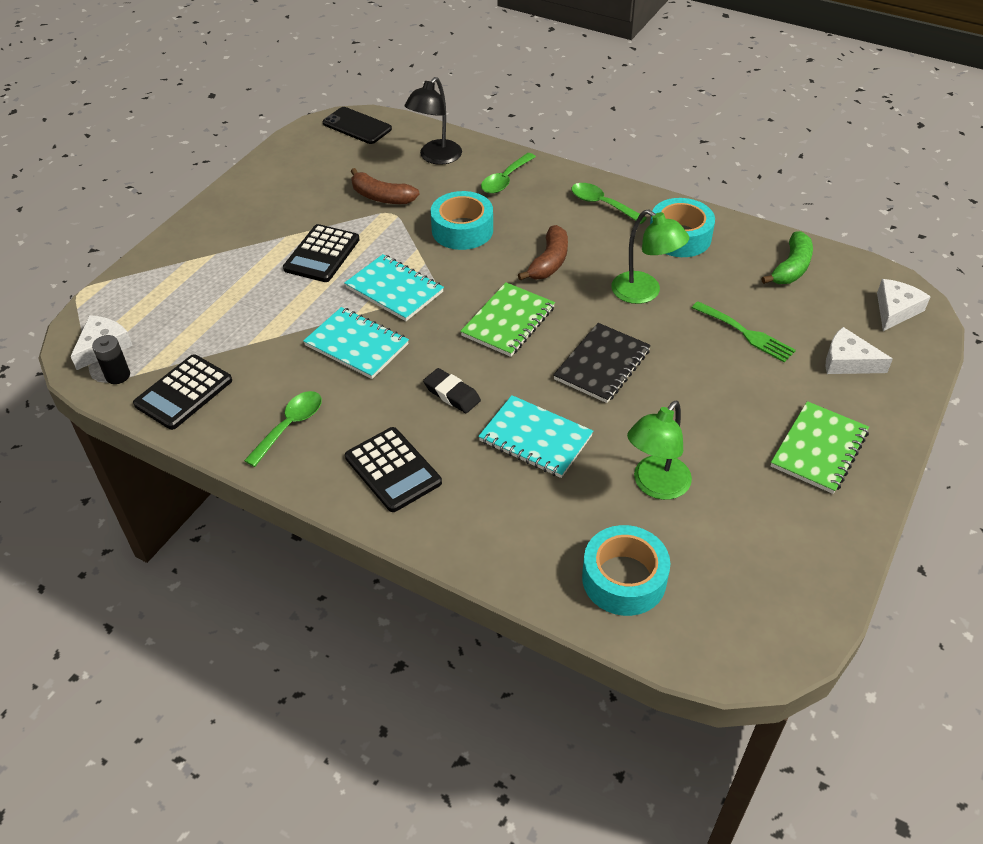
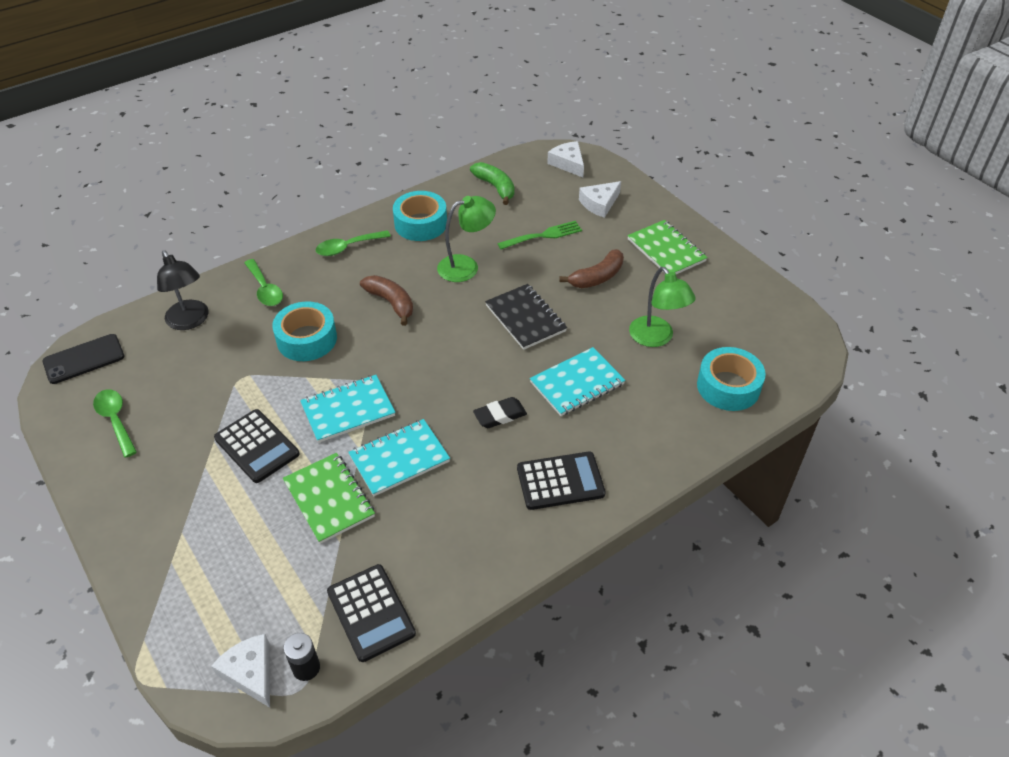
camera: 65 degrees left, 0 degrees up
green spoon [244,391,322,467] -> green spoon moved to [93,389,137,458]
brown banana [350,168,420,204] -> brown banana moved to [559,249,624,288]
green notebook [460,282,555,357] -> green notebook moved to [283,453,375,544]

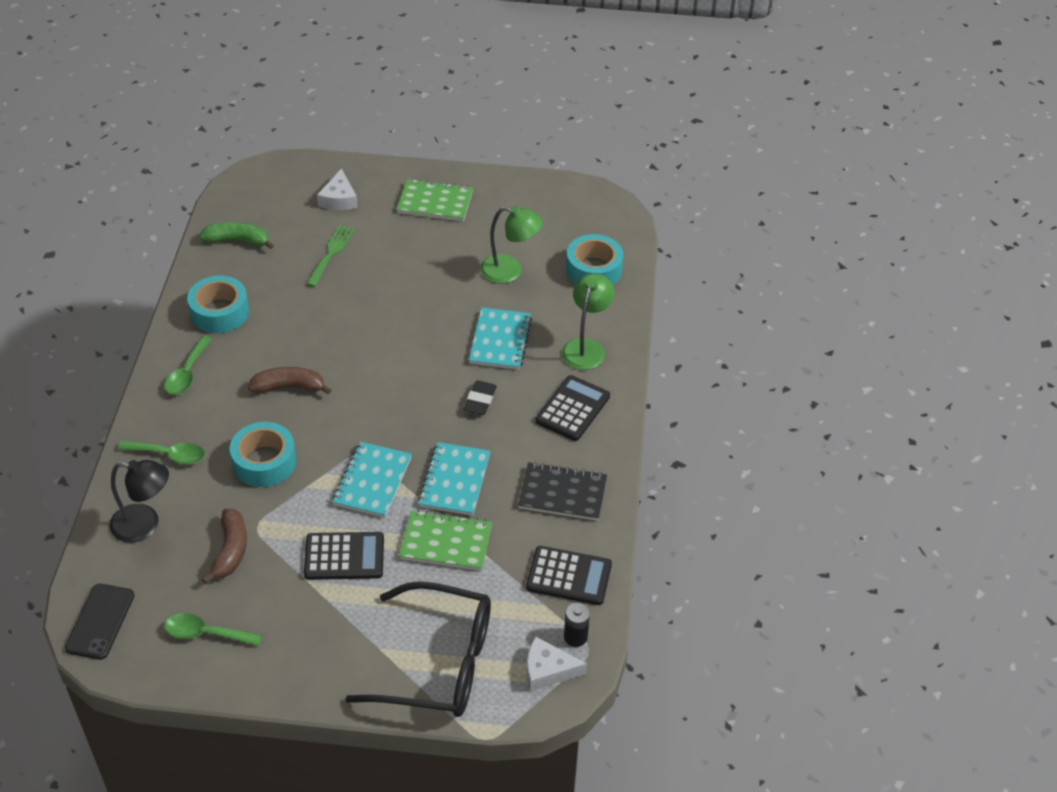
camera: 50 degrees left, 0 degrees up
green lamp [437,196,496,282] -> green lamp moved to [561,273,614,370]
black notebook [485,284,567,350] -> black notebook moved to [518,462,607,521]
white cheese [547,141,584,177] -> none
brown banana [559,249,624,288] -> brown banana moved to [202,509,247,584]
none -> black glasses [346,581,491,717]

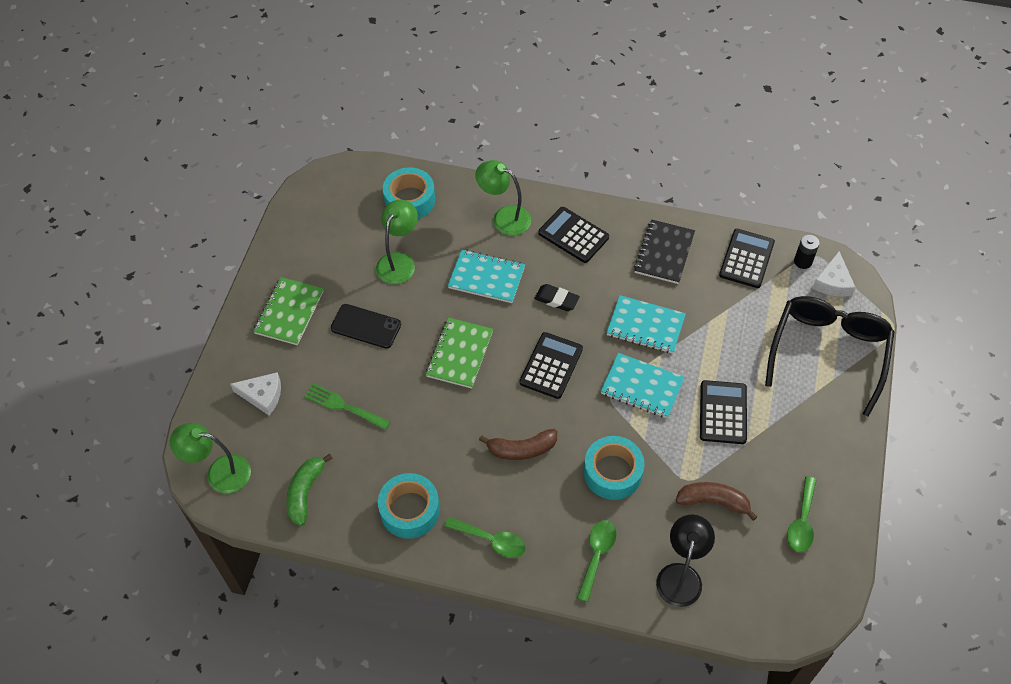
camera: 80 degrees left, 10 degrees up
black phone [65,583,134,660] -> black phone moved to [331,304,401,349]
brown banana [248,367,331,394] -> brown banana turned 105 degrees counterclockwise [479,429,557,460]
green notebook [399,510,492,571] -> green notebook moved to [426,317,493,389]
none -> green lamp [170,423,251,493]
none -> black calculator [520,332,583,399]

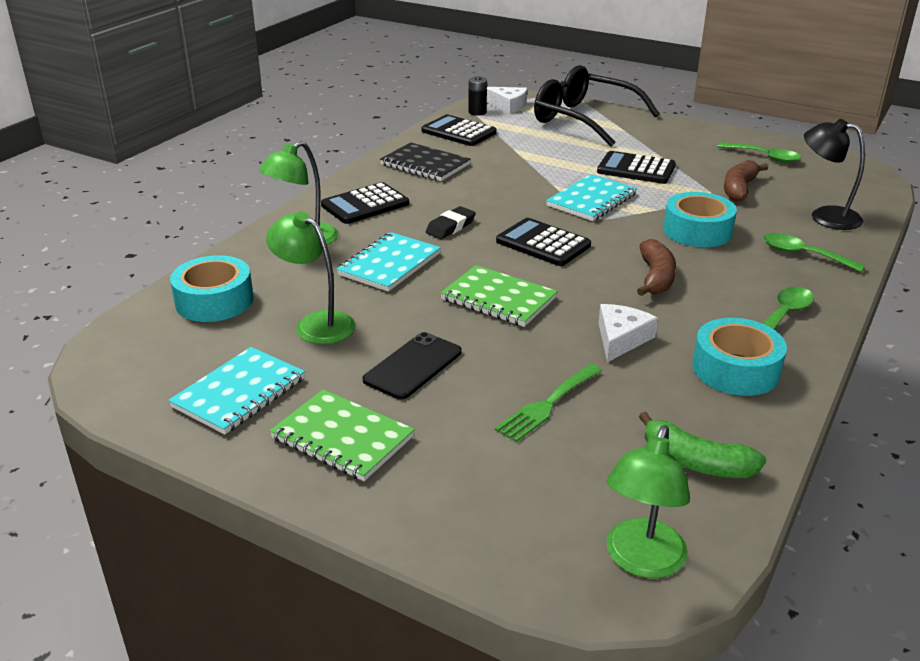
camera: 75 degrees left, 25 degrees down
white cheese [230,372,281,415] -> white cheese moved to [599,304,658,362]
turquoise notebook [606,295,686,354] -> turquoise notebook moved to [168,347,305,435]

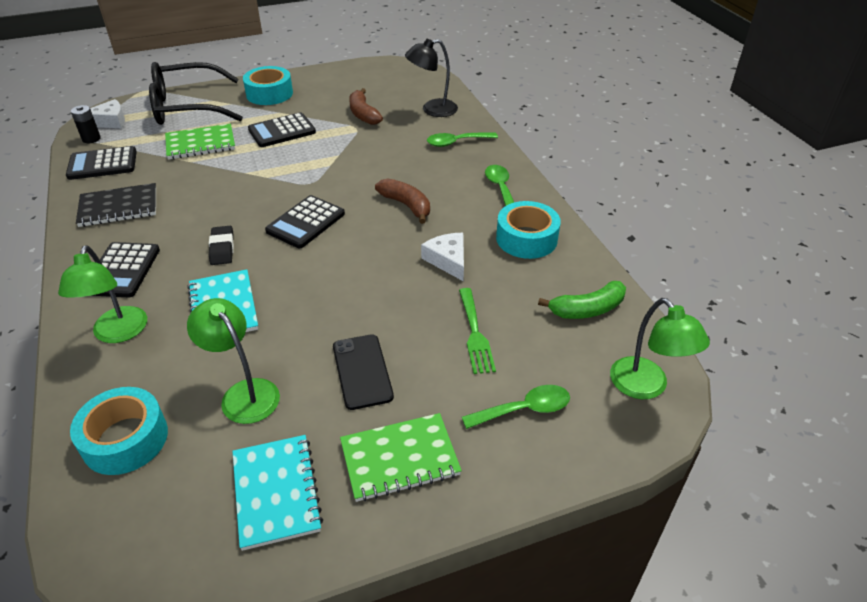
camera: 50 degrees left, 10 degrees up
green lamp [266,211,356,344] -> green lamp turned 60 degrees clockwise [187,298,280,424]
green notebook [440,265,558,327] -> green notebook moved to [165,124,235,160]
black calculator [496,218,591,266] -> black calculator turned 45 degrees counterclockwise [265,195,345,248]
turquoise notebook [546,174,637,221] -> none
turquoise tape [663,192,737,247] -> turquoise tape moved to [243,66,293,105]
green spoon [717,142,801,163] -> green spoon moved to [462,385,570,429]

